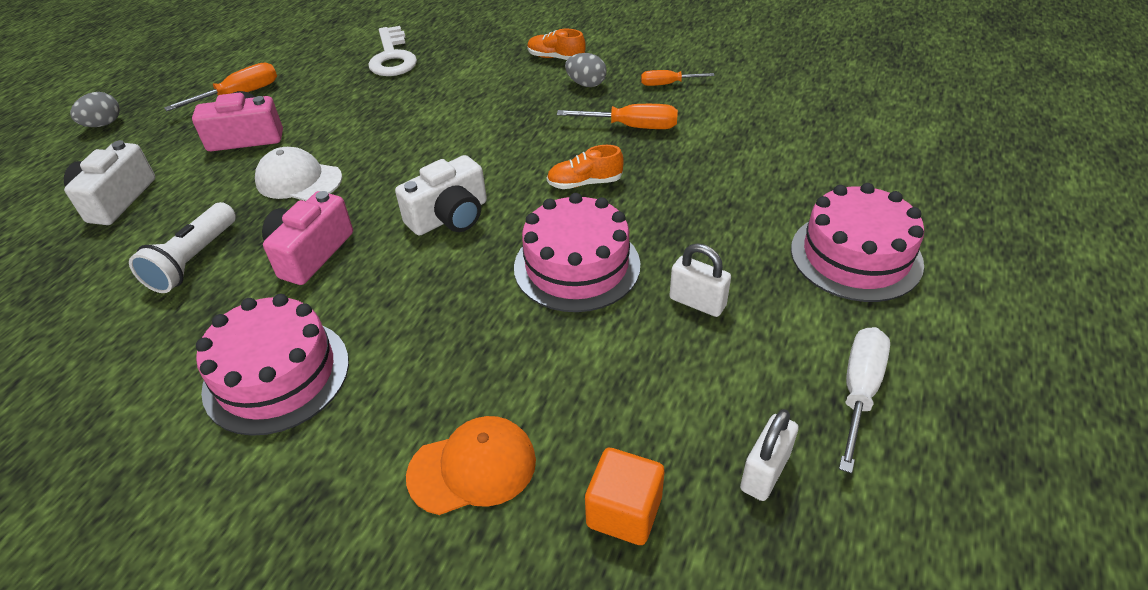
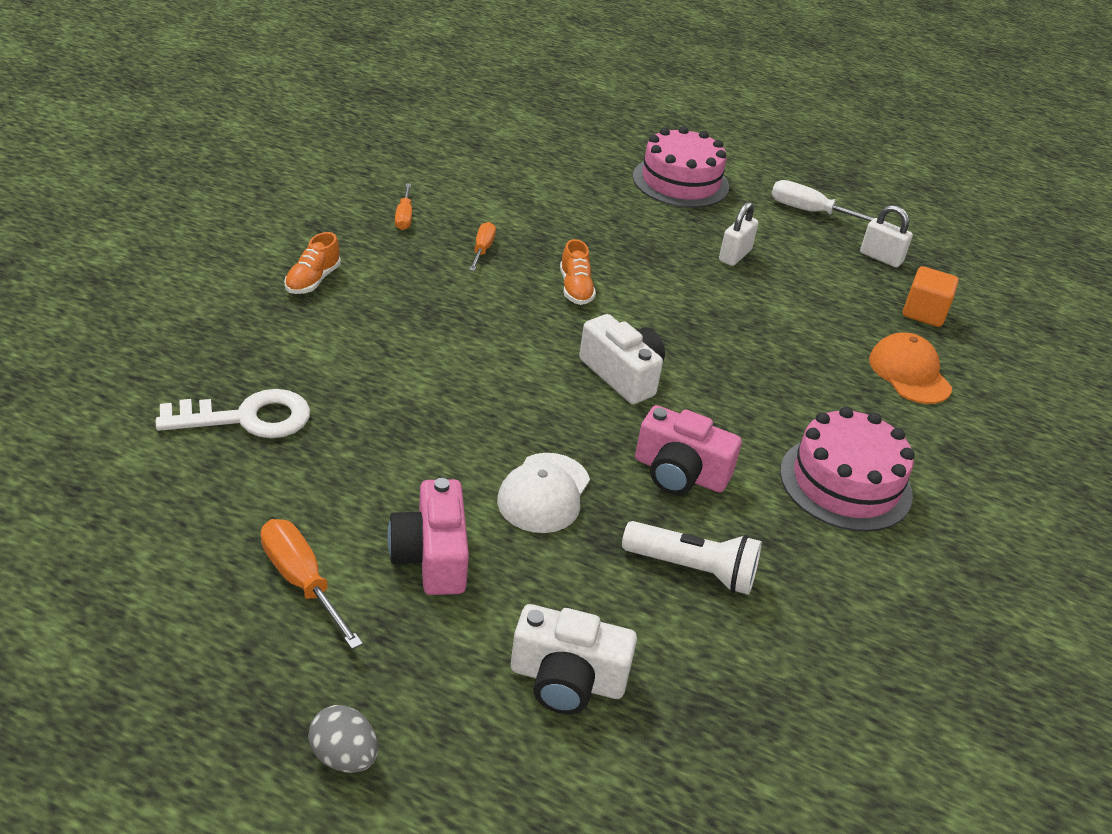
camera: 95 degrees left, 5 degrees down
pink cake [514,193,640,312] -> none
orange screwdriver [557,104,678,129] -> orange screwdriver [469,222,496,271], size x0.65
grey egg [565,53,607,87] -> none

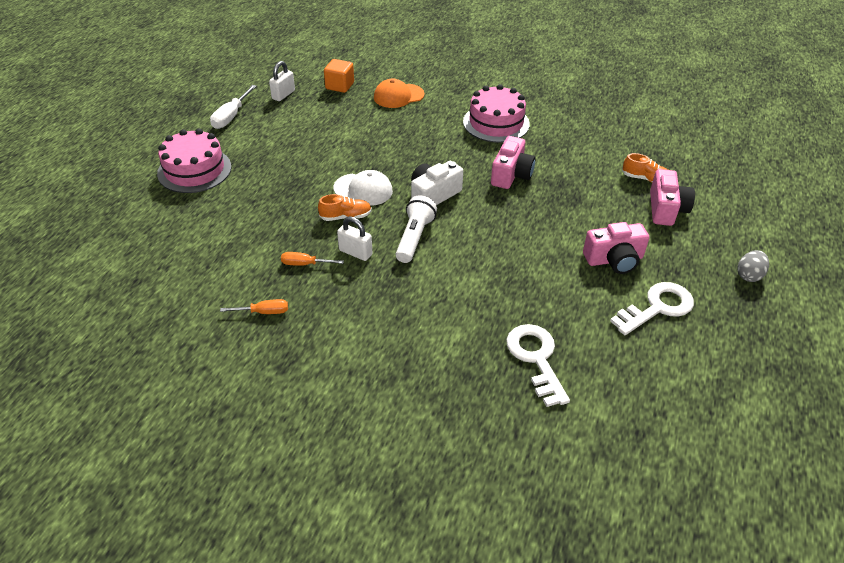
camera: 90 degrees left, 5 degrees up
orange screwdriver [261,519,363,649] -> white key [610,282,694,335]
orange shoe [284,232,341,294] -> orange shoe moved to [622,153,668,182]
white cap [497,453,590,533] -> white cap moved to [333,170,393,206]
white camera [511,604,637,714] -> pink camera [650,169,695,226]
white flashlight [622,521,762,595] -> white flashlight moved to [396,195,437,263]
white padlock [719,202,759,266] -> white padlock moved to [337,216,372,261]

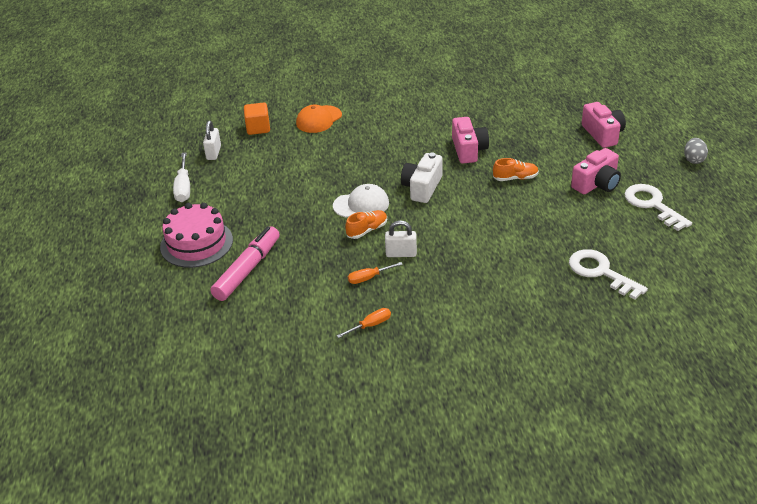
camera: 25 degrees left, 5 degrees down
white flashlight [396,195,437,263] -> none
pink cake [463,84,530,143] -> none
white key [610,282,694,335] -> white key turned 60 degrees counterclockwise [624,184,692,231]
orange shoe [622,153,668,182] -> orange shoe moved to [493,158,539,181]
none -> pink marker [211,226,280,301]

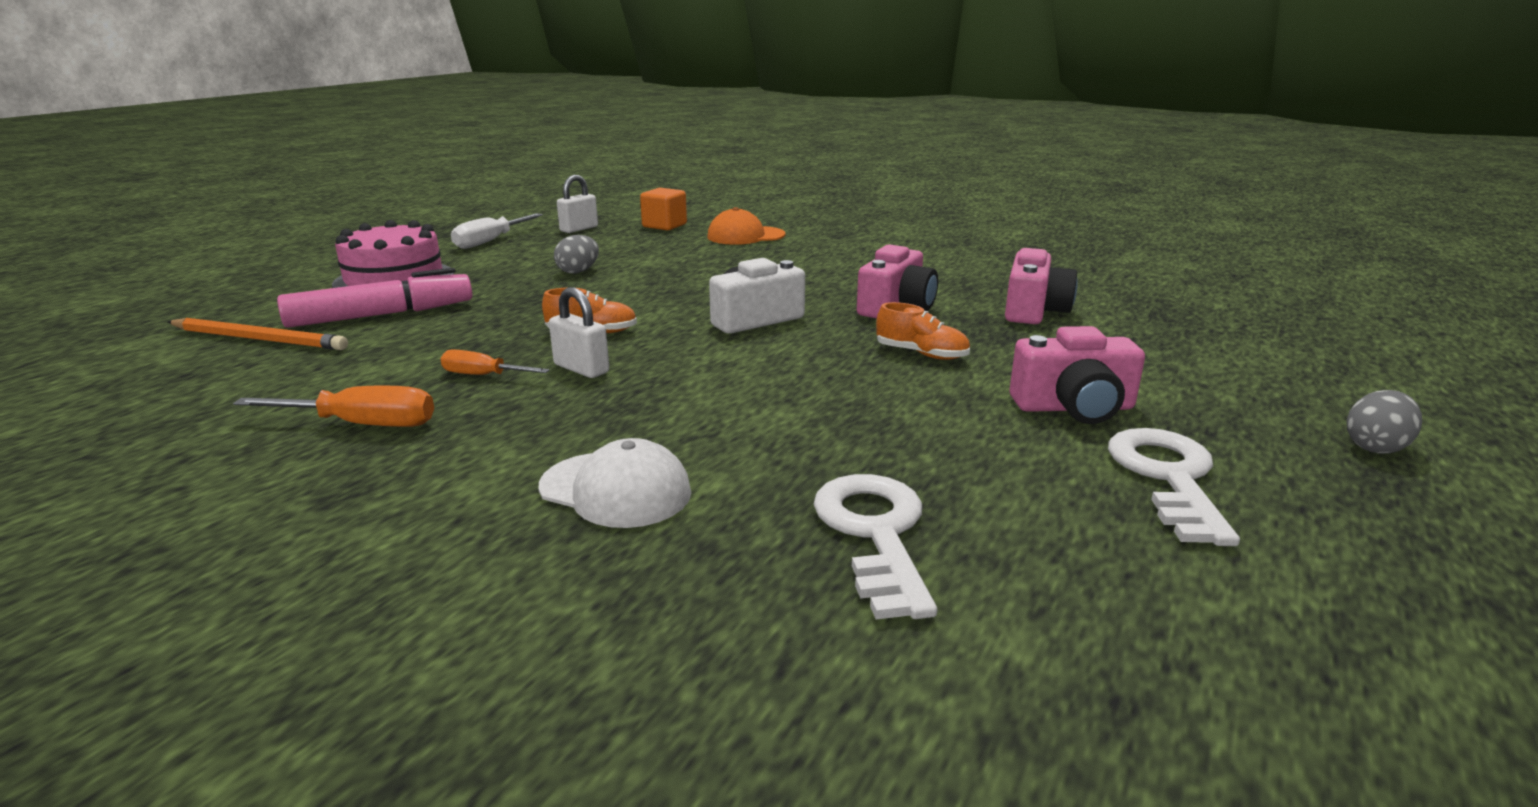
camera: 35 degrees right, 15 degrees down
white cap [333,184,389,218] -> white cap moved to [539,438,691,528]
orange screwdriver [337,308,391,338] -> orange screwdriver [233,386,434,427], size x1.53
pink camera [582,102,626,148] -> pink camera moved to [1005,248,1078,324]
none -> orange pencil [168,318,348,350]
none -> grey egg [554,235,599,274]

